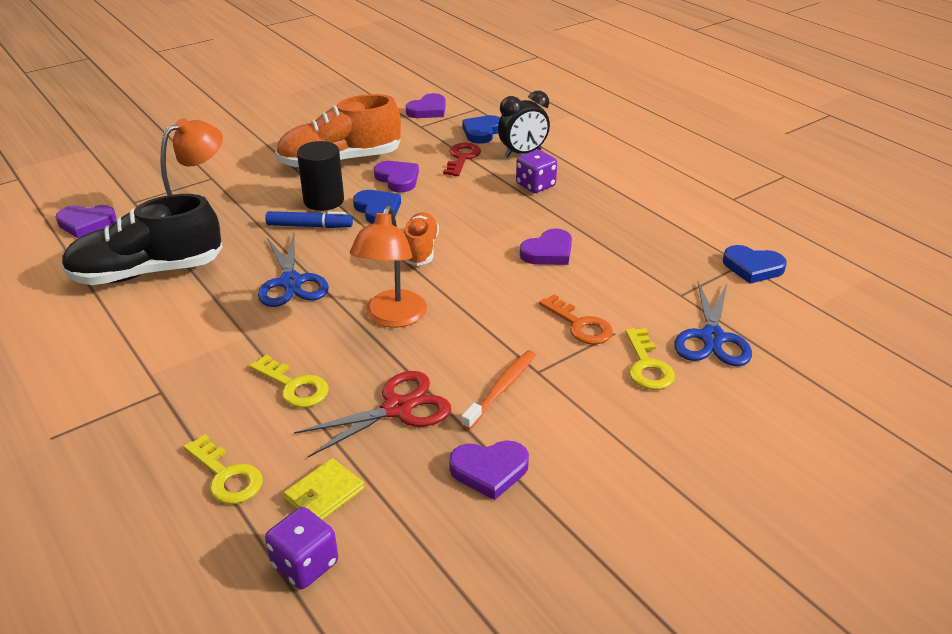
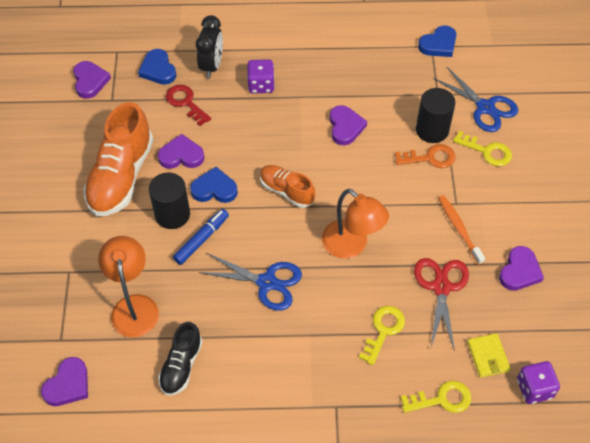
camera: 55 degrees left, 20 degrees up
black shoe [61,194,222,285] -> black shoe [158,322,203,395], size x0.56
yellow key [249,354,329,408] -> yellow key turned 45 degrees counterclockwise [359,306,405,365]
none -> black cylinder [416,88,455,143]

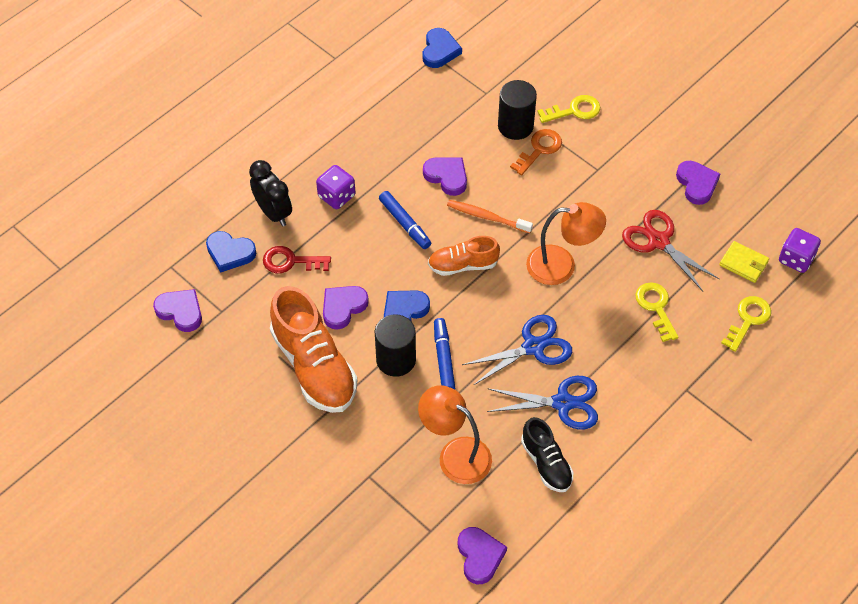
camera: 45 degrees left, 0 degrees up
blue scissors [433,67,518,132] -> blue scissors moved to [487,376,598,429]
orange toothbrush [438,195,485,265] -> orange toothbrush moved to [447,200,533,233]
none -> blue marker [379,191,431,249]

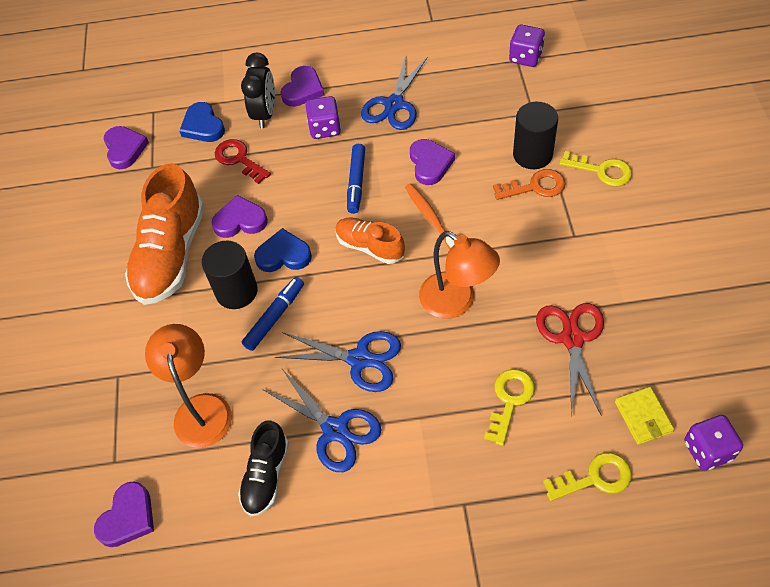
camera: 45 degrees right, 0 degrees up
blue heart [422,28,462,68] -> purple dice [509,25,545,67]
purple heart [676,161,720,205] -> purple heart moved to [281,66,324,107]
none -> blue scissors [361,56,428,130]

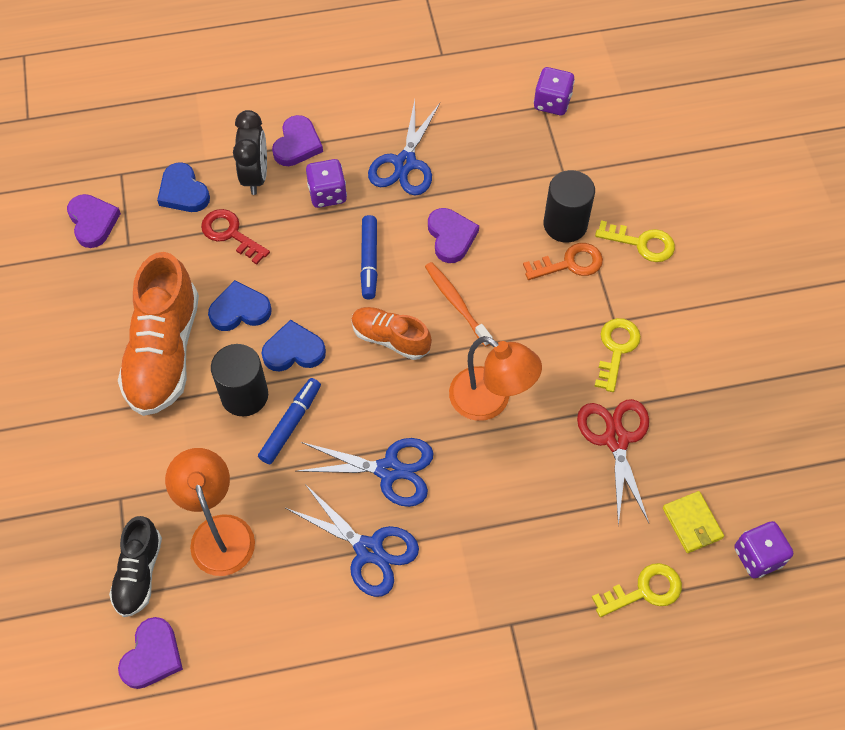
camera: 10 degrees left, 5 degrees up
purple heart [211,195,268,238] -> blue heart [208,280,271,331]
black shoe [238,420,289,516] -> black shoe moved to [109,516,162,617]
yellow key [484,369,535,446] -> yellow key moved to [594,318,641,392]

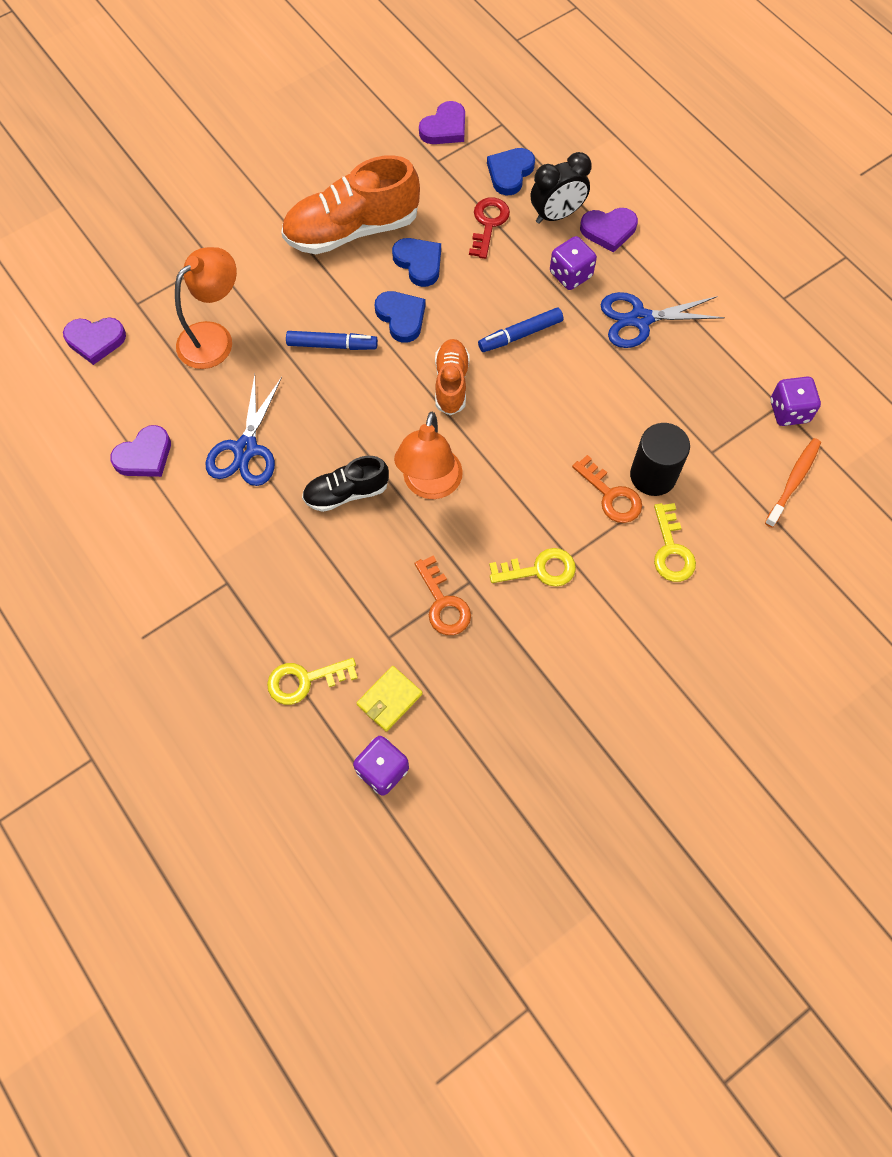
camera: 65 degrees right, 5 degrees up
black shoe [109,516,162,617] -> black shoe moved to [302,456,389,512]
black cylinder [211,344,268,416] -> none
blue scissors [297,438,434,507] -> none
orange toothbrush [425,262,493,347] -> orange toothbrush moved to [765,438,821,528]
purple heart [428,208,479,263] -> purple heart moved to [110,425,171,477]
red scissors [577,399,649,526] -> orange key [414,555,471,635]
yellow key [592,563,682,617] -> yellow key turned 120 degrees clockwise [267,658,358,705]

